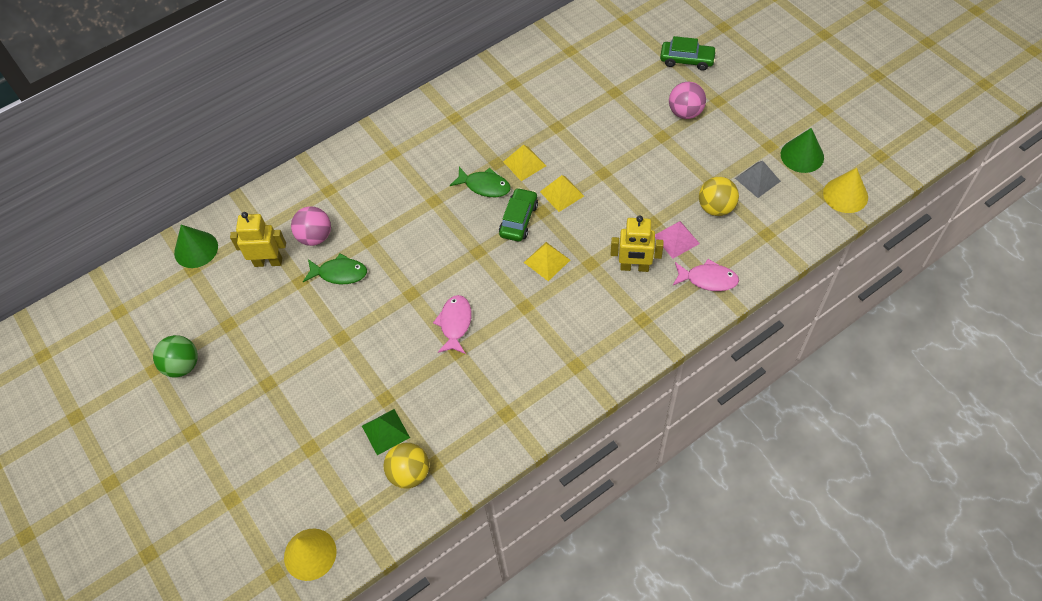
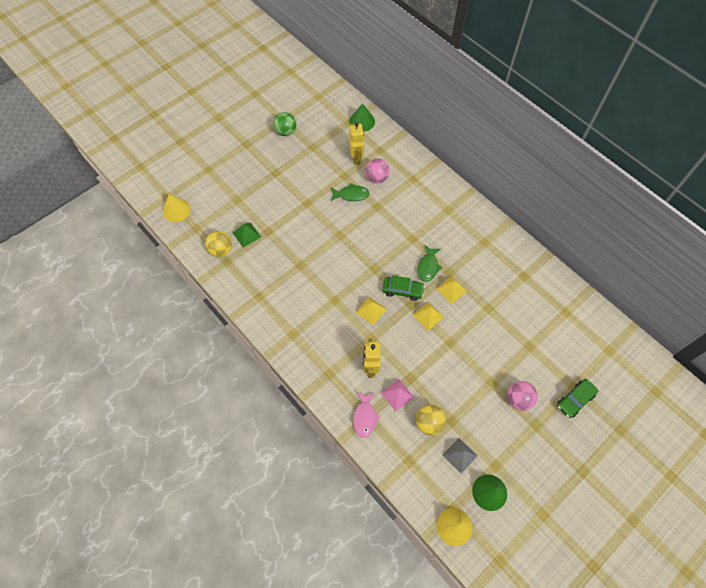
camera: 80 degrees right, 5 degrees up
green fish [303,253,367,284] -> green fish turned 90 degrees counterclockwise [331,183,369,201]
pink fish [433,295,471,354] -> none
green car [660,36,717,71] -> green car turned 45 degrees clockwise [557,379,598,418]

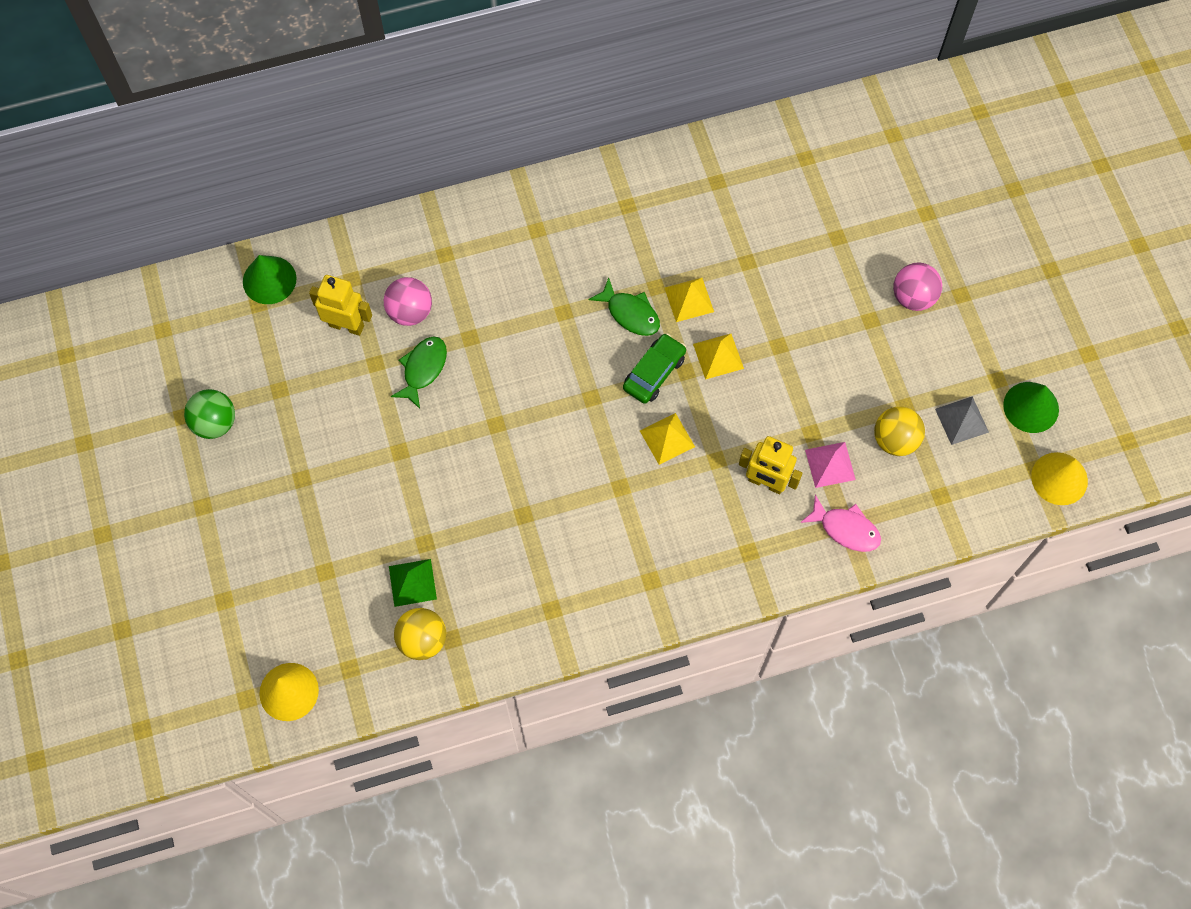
camera: 65 degrees left, 5 degrees up
green car [557,379,598,418] -> none

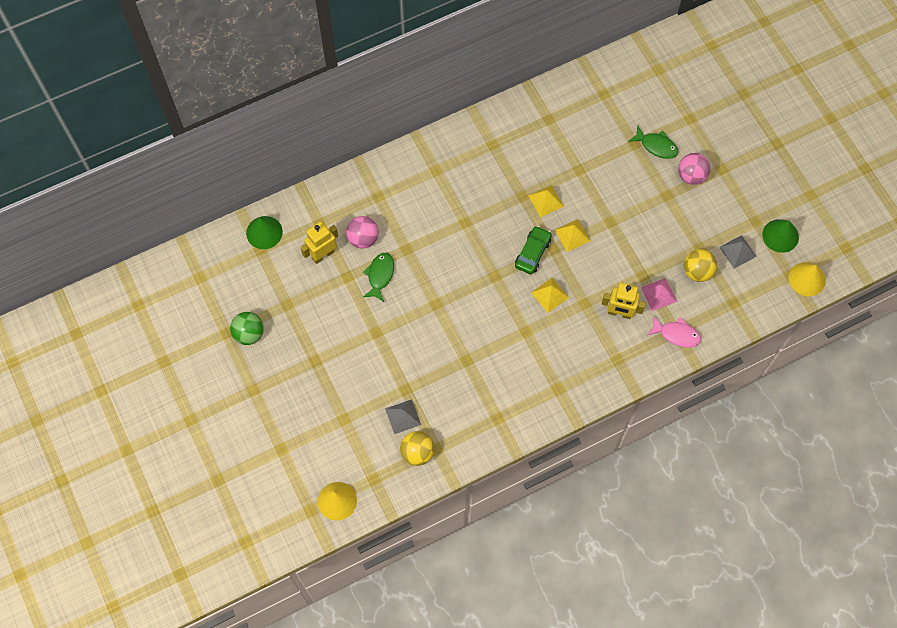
camera: 10 degrees left, 0 degrees up
yellow robot [309,275,372,336] -> yellow robot turned 45 degrees counterclockwise [300,221,338,264]
green pyramid [389,559,437,607] -> grey pyramid [385,399,421,434]
green fish [588,278,660,336] -> green fish moved to [628,126,678,159]

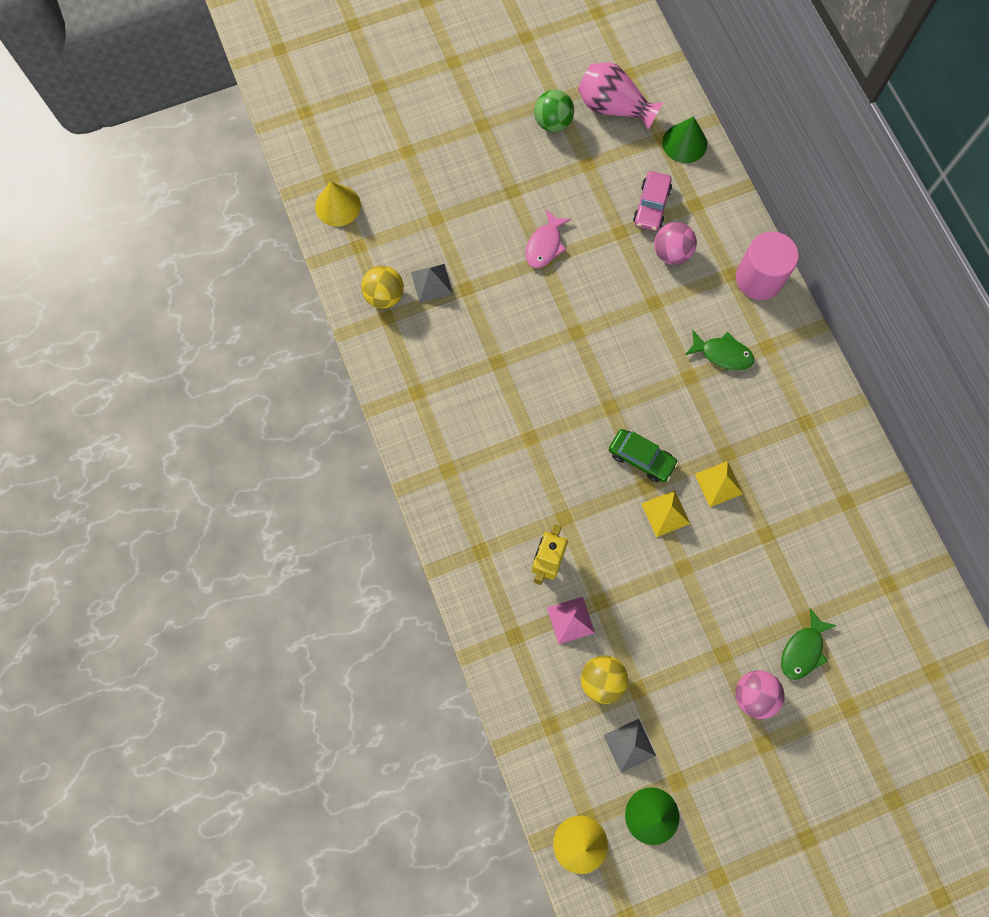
camera: 95 degrees right, 5 degrees up
yellow robot [300,221,338,264] -> pink car [633,171,672,231]
green fish [363,253,394,302] -> green fish moved to [685,330,754,370]
yellow pyramid [531,278,569,313] -> none
pink fish [648,316,701,348] -> pink fish moved to [525,209,571,268]
none -> pink vase [578,62,663,130]
none -> pink cylinder [736,232,799,300]

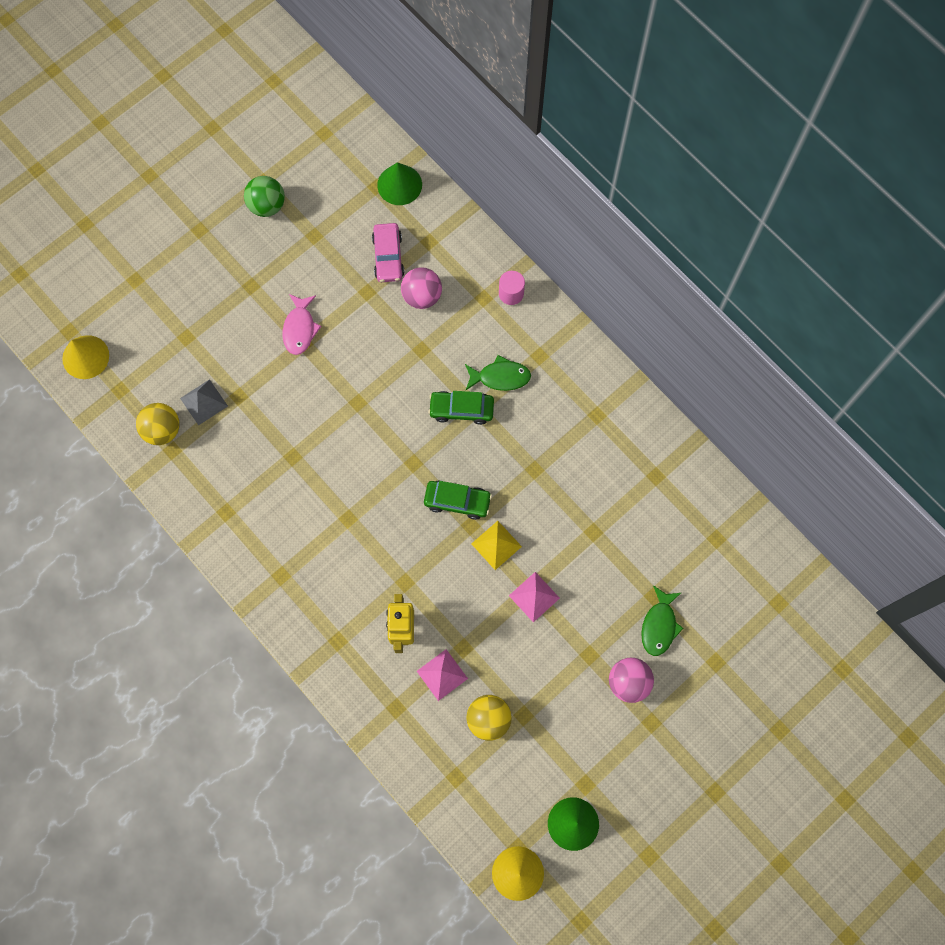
camera: 20 degrees left, 0 degrees up
pink vase [578,62,663,130] -> none
grey pyramid [604,719,656,773] -> none
yellow pyramid [695,461,743,507] -> none
pink cylinder [736,232,799,300] -> pink cylinder [499,271,525,305], size x0.54
none -> green car [428,391,494,425]
none -> pink pyramid [509,572,560,622]

